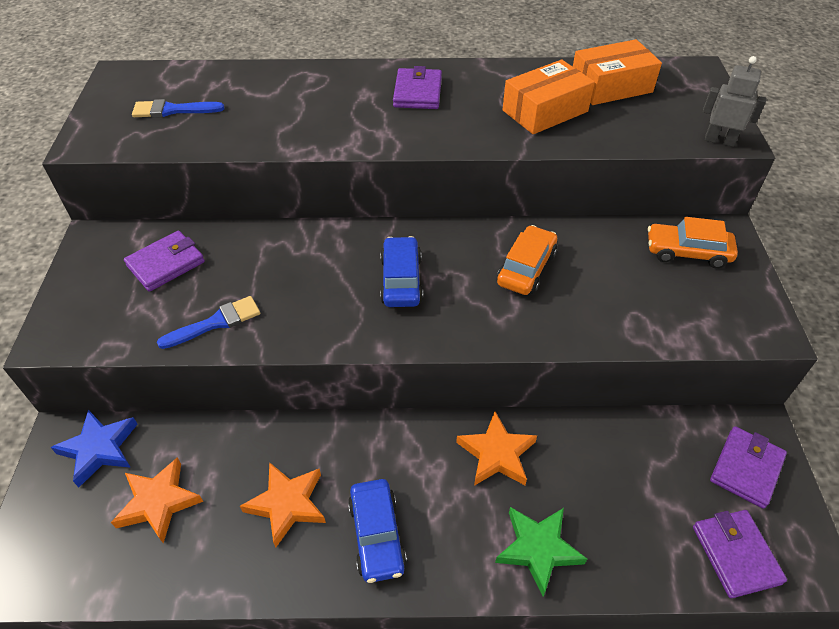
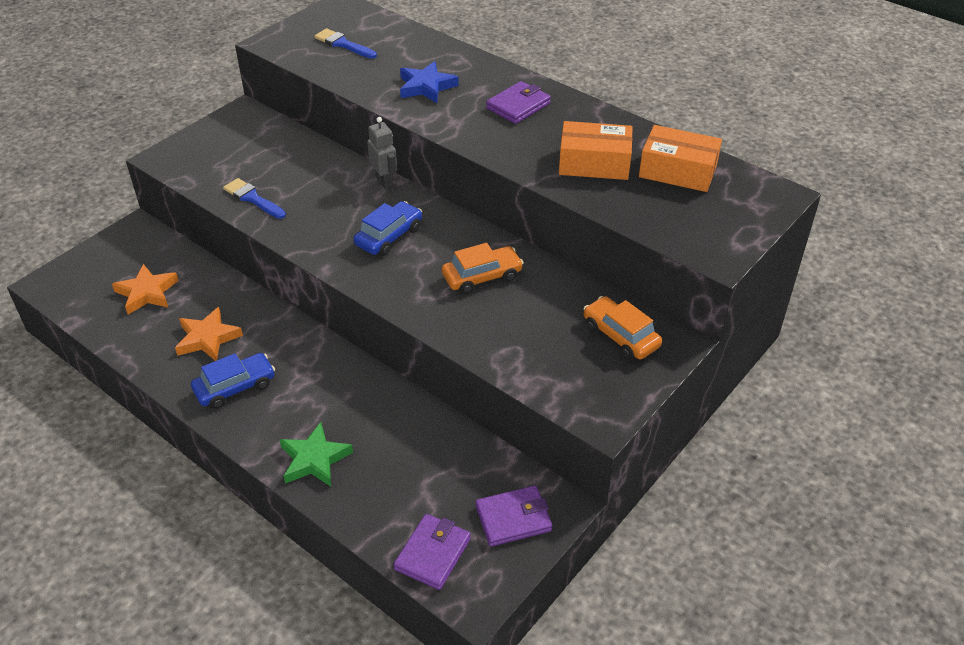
camera: 40 degrees right, 5 degrees down
blue star [51,410,138,488] -> blue star moved to [400,61,459,103]
purple wallet [124,231,205,292] -> none
blue brush [157,296,260,349] -> blue brush turned 150 degrees counterclockwise [223,178,286,219]
blue car [348,479,407,583] -> blue car turned 150 degrees counterclockwise [191,353,275,409]
orange star [456,412,537,486] -> none
grey robot [703,56,766,147] -> grey robot moved to [367,117,397,189]

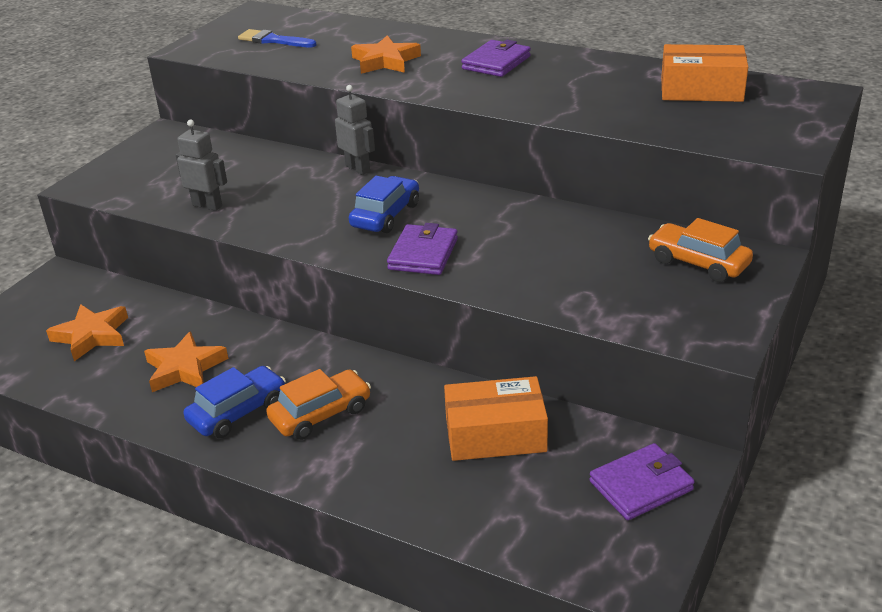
camera: 10 degrees left, 10 degrees down
blue brush [223,178,286,219] -> grey robot [176,119,227,211]
green star [280,422,353,487] -> none
purple wallet [394,514,471,590] -> purple wallet moved to [387,223,458,275]
blue star [400,61,459,103] -> orange star [351,35,421,74]
orange car [442,243,524,294] -> orange car moved to [266,369,371,440]
orange box [559,121,633,180] -> orange box moved to [444,376,548,461]

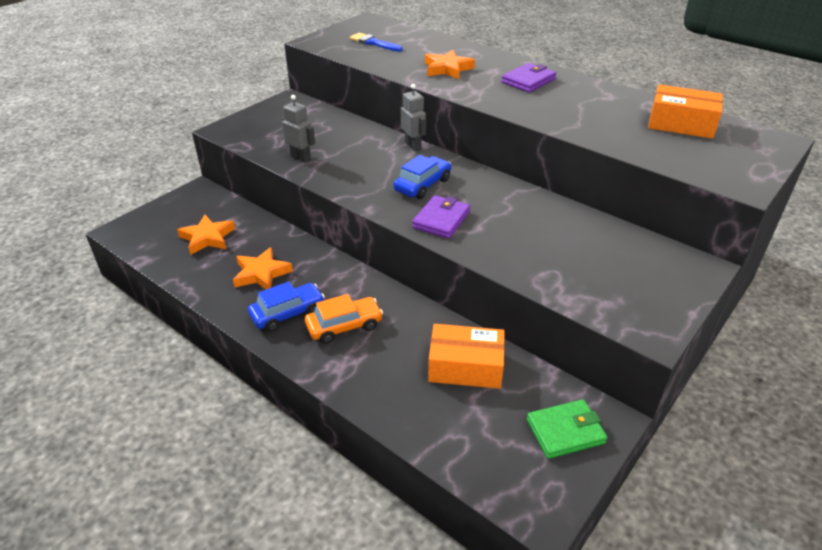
camera: 10 degrees right, 5 degrees up
purple wallet [589,443,695,520] -> green wallet [527,399,608,459]
orange car [648,218,753,282] -> none

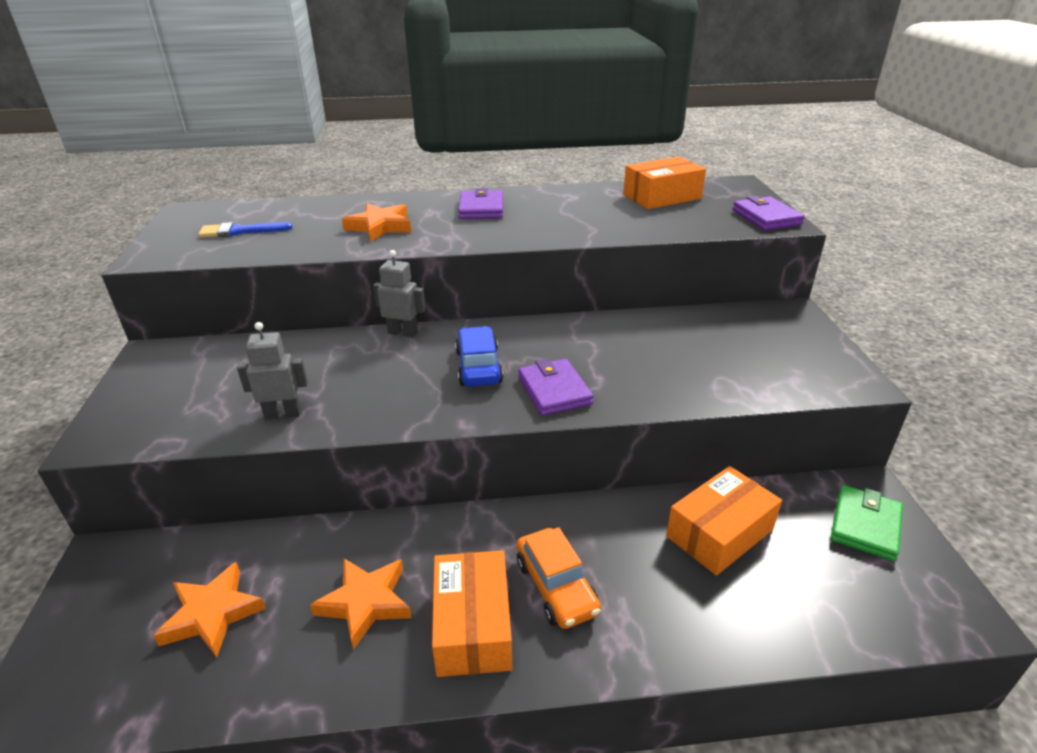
camera: 45 degrees left, 5 degrees down
blue car [248,282,325,332] -> orange box [432,550,512,677]
orange car [305,294,383,344] -> orange car turned 135 degrees clockwise [517,527,601,629]
none -> purple wallet [732,196,805,230]

